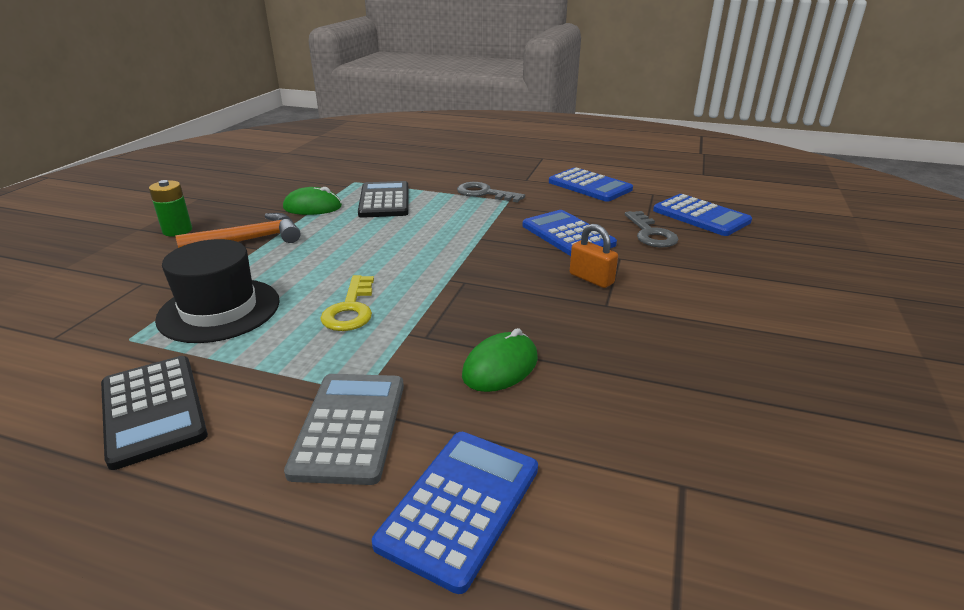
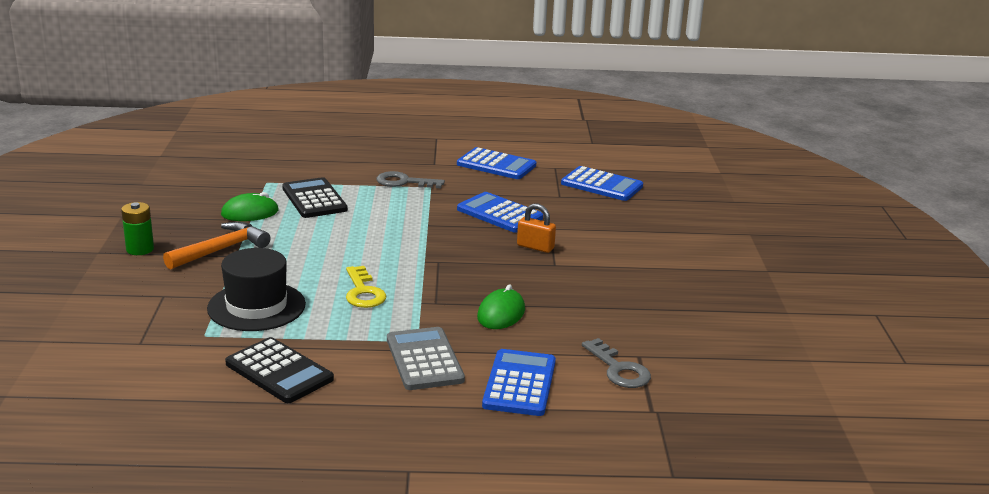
camera: 20 degrees left, 5 degrees down
grey key [625,211,679,248] -> grey key moved to [582,338,651,388]

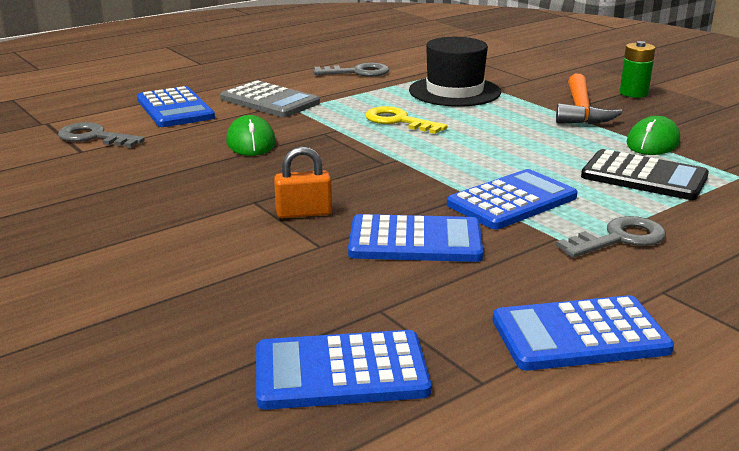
camera: 145 degrees right, 0 degrees up
black calculator [225,337,334,403] -> grey key [313,63,389,77]
none -> blue calculator [447,169,578,229]

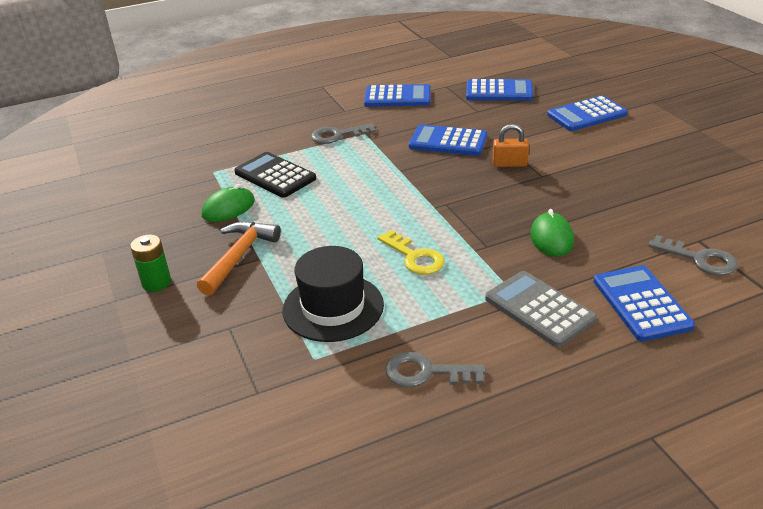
camera: 165 degrees left, 10 degrees up
blue calculator [447,169,578,229] -> blue calculator moved to [547,95,628,131]

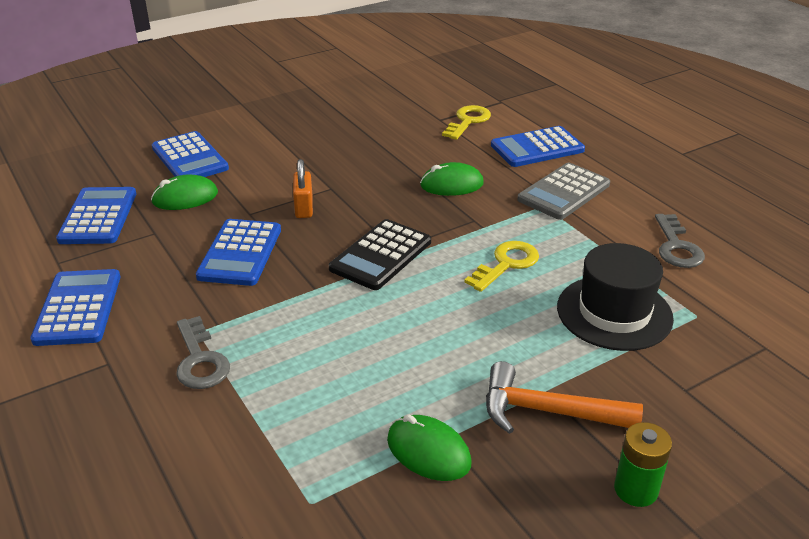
camera: 100 degrees left, 0 degrees up
black calculator [234,152,316,198] -> black calculator moved to [329,219,431,290]
grey key [648,235,738,276] -> yellow key [442,105,491,140]
none -> green mouse [151,174,218,210]

